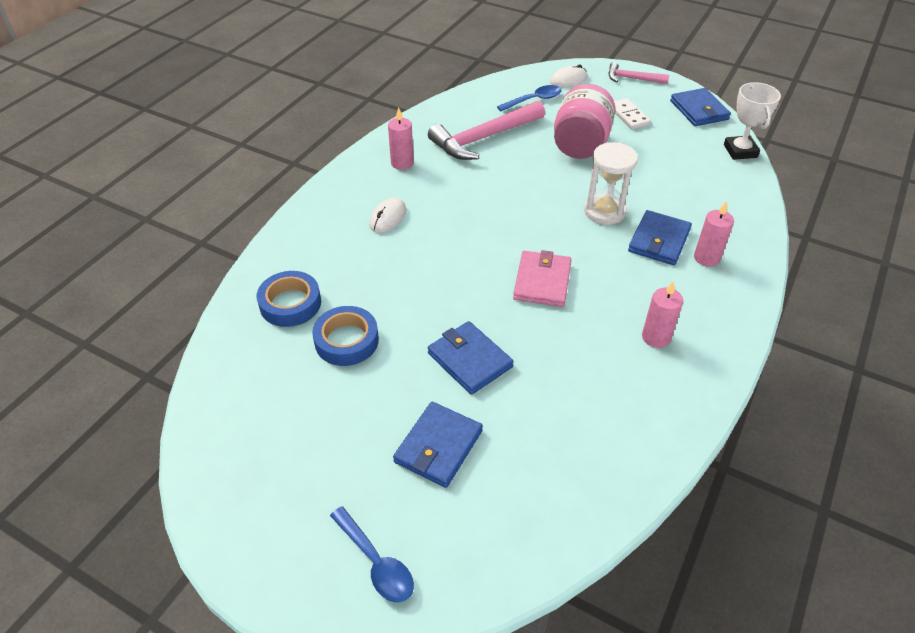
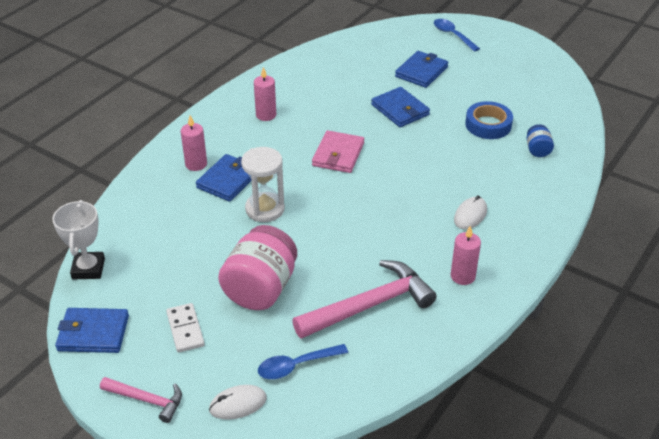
camera: 175 degrees left, 5 degrees down
blue tape [257,271,321,327] -> blue jar [527,124,554,157]
blue wallet [670,88,731,126] -> blue wallet turned 75 degrees counterclockwise [55,308,129,353]

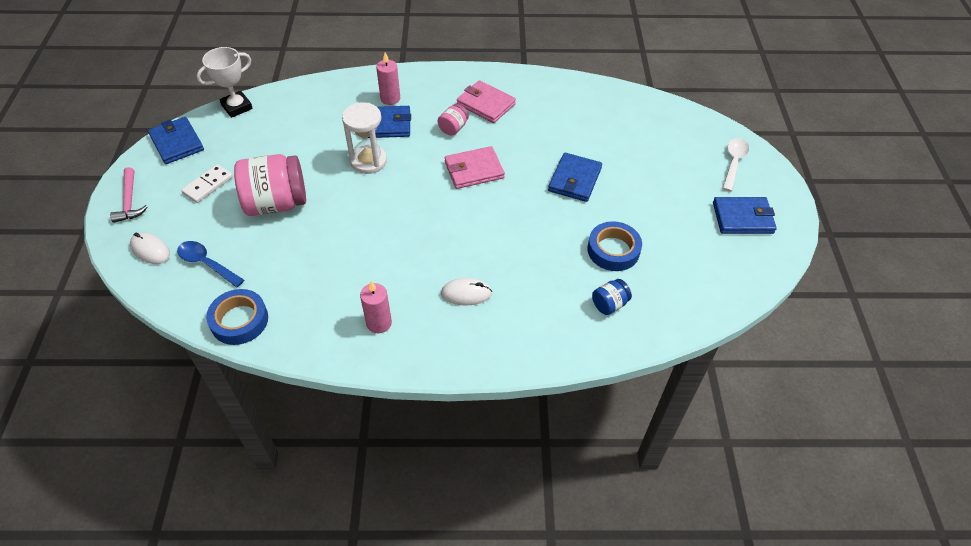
camera: 55 degrees right, 10 degrees up
pink candle [254,67,276,121] -> pink wallet [457,80,516,123]
pink hammer [292,260,437,339] -> none
blue wallet [395,51,448,88] -> blue wallet moved to [713,197,777,234]
blue spoon [434,19,480,52] -> white spoon [722,138,749,191]
none -> blue tape [206,289,268,345]
none -> pink jar [438,104,469,135]

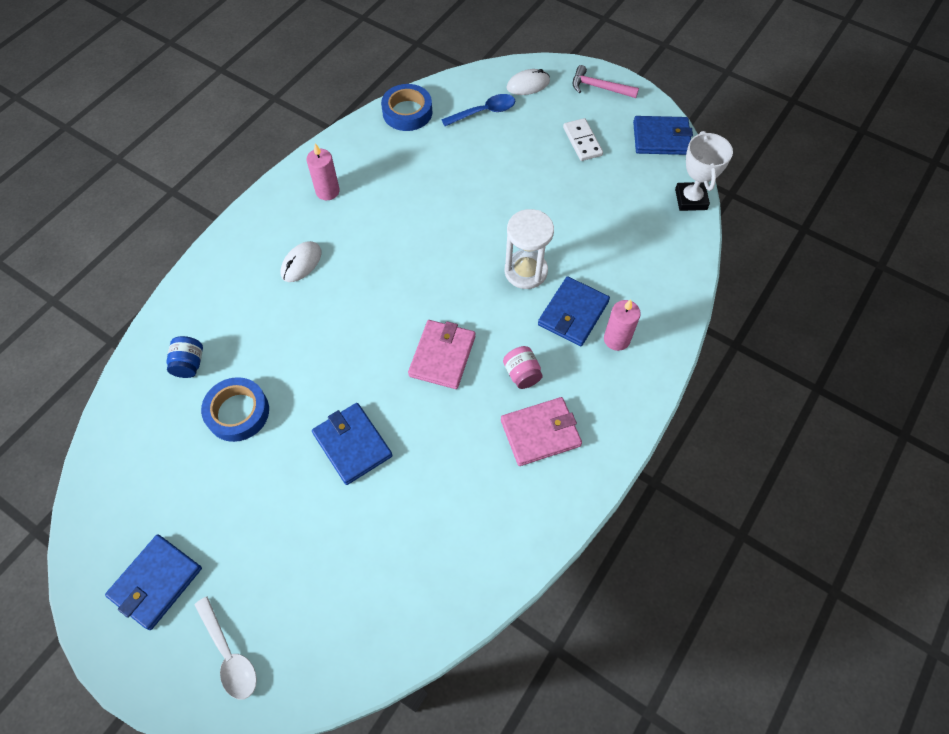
camera: 125 degrees right, 10 degrees up
pink jar [234,154,306,216] -> none

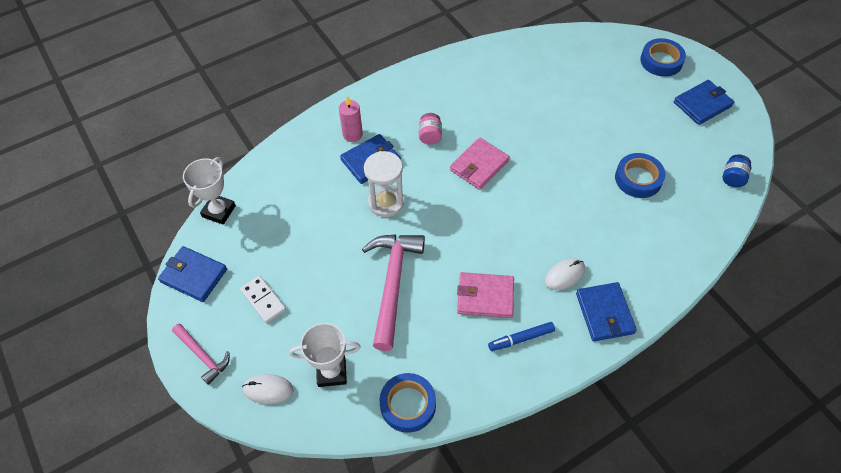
camera: 155 degrees left, 5 degrees down
blue jar [166,336,203,378] -> blue jar moved to [723,155,751,187]
white spoon [195,597,257,699] -> blue tape [640,38,686,77]
pink candle [307,143,340,200] -> blue marker [488,322,555,351]
blue wallet [312,403,393,485] -> blue wallet moved to [576,282,637,341]
blue spoon [441,94,515,126] -> white trophy [289,323,361,387]
pink wallet [501,397,582,466] -> pink wallet moved to [457,272,514,318]
white domino [563,118,603,161] -> white domino turned 45 degrees counterclockwise [240,275,286,323]
none -> pink hammer [362,235,425,351]

